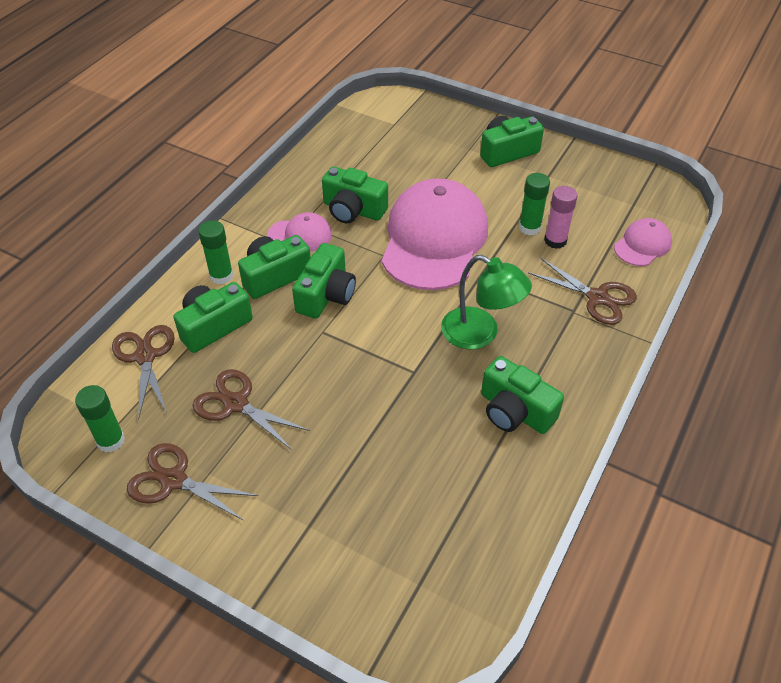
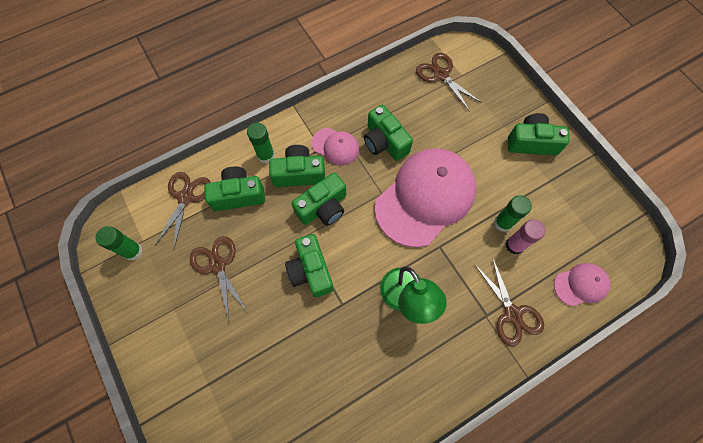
camera: 30 degrees right, 20 degrees up
brown scissors [127,443,258,521] -> brown scissors moved to [416,53,482,112]
green camera [481,356,564,434] -> green camera moved to [285,234,333,297]

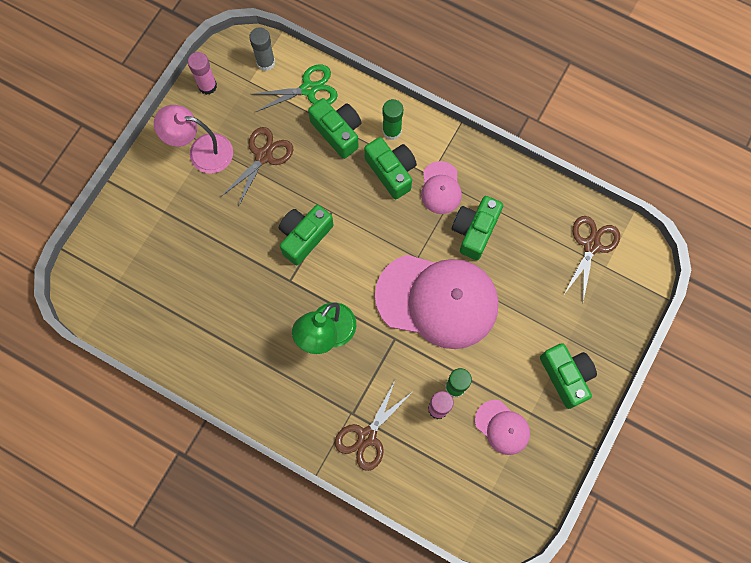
camera: 60 degrees right, 5 degrees up
green glue stick [95,226,143,261] -> none
brown scissors [155,172,211,251] -> green scissors [253,64,338,112]
green camera [291,173,346,226] -> none
pink cap [554,263,611,306] -> pink cap moved to [475,400,530,455]
none -> pink lamp [154,105,233,173]
none -> pink glue stick [188,52,217,95]
none -> grey glue stick [249,27,275,71]

